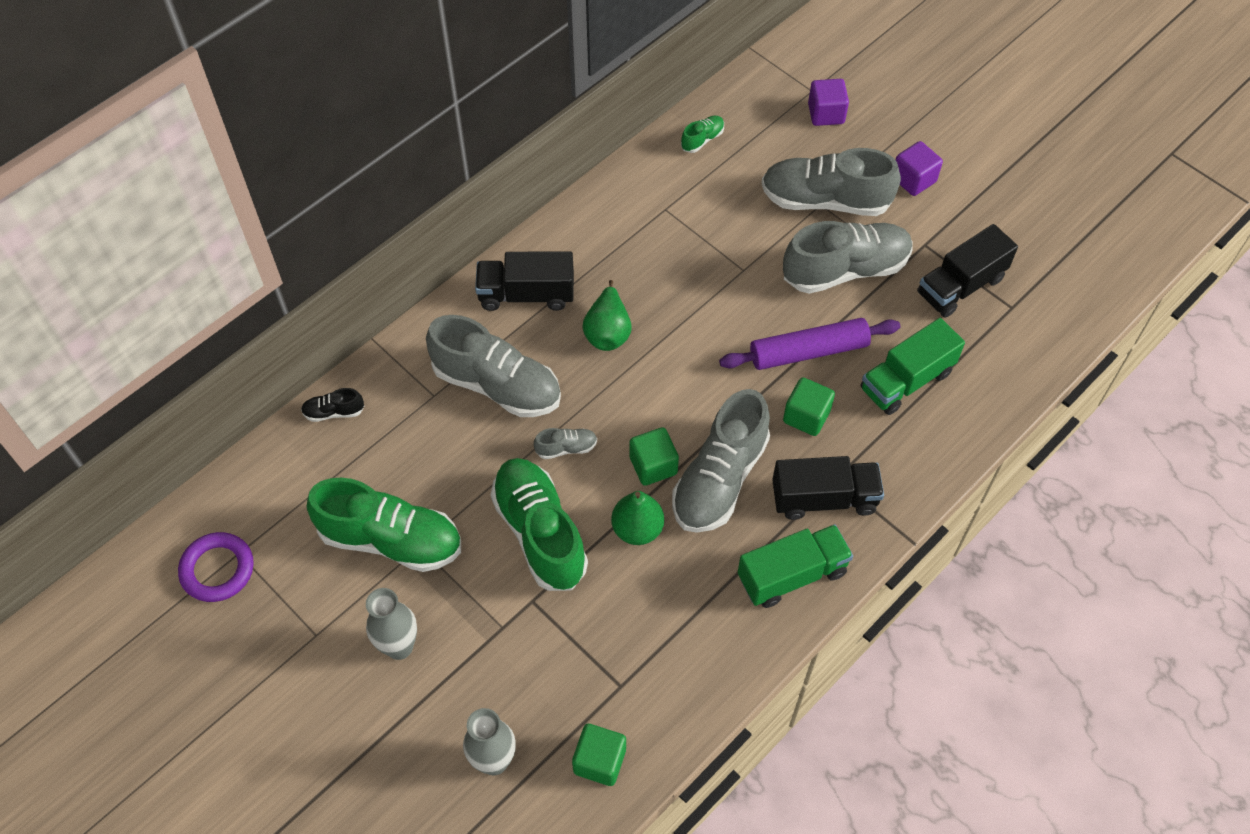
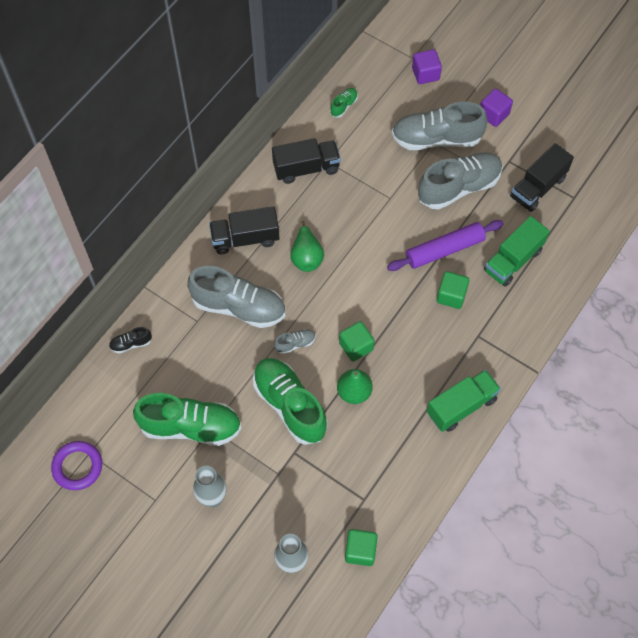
camera: 10 degrees left, 5 degrees up
grey shoe [672,389,770,533] -> none
black truck [772,456,884,520] -> black truck moved to [272,138,341,184]

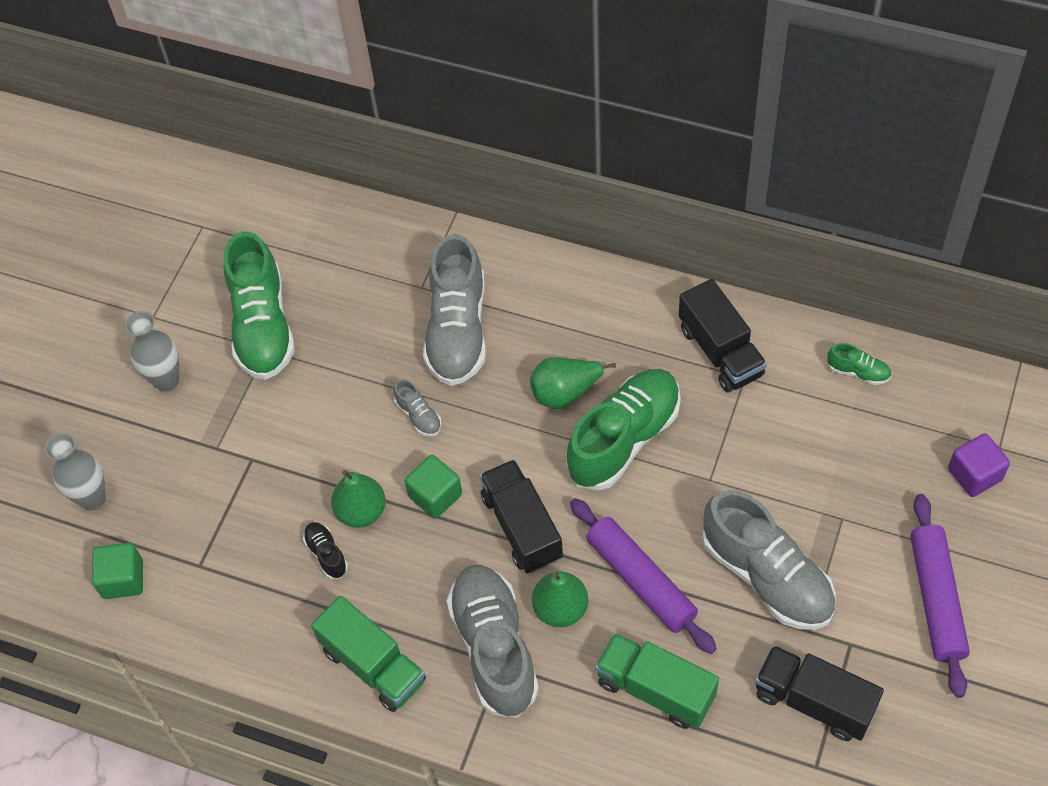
camera: 80 degrees right, 5 degrees down
purple ring [51,441,102,490] -> none
black shoe [109,327,152,354] -> black shoe moved to [303,522,348,579]
black truck [209,206,279,254] -> black truck moved to [480,459,563,573]
green shoe [253,358,327,445] -> green shoe moved to [566,369,681,490]
grey shoe [392,102,488,150] -> grey shoe moved to [447,565,539,718]
green cube [437,271,469,309] -> green pear [532,571,588,627]
purple cube [480,88,513,127] -> purple rolling pin [910,494,970,698]

